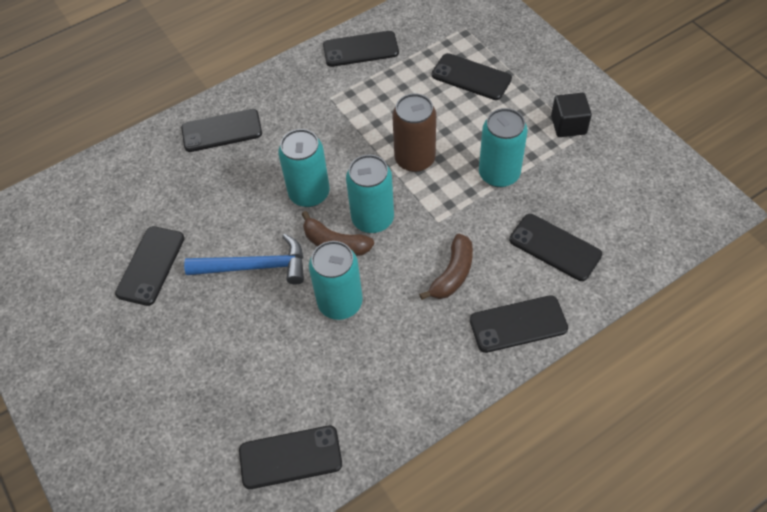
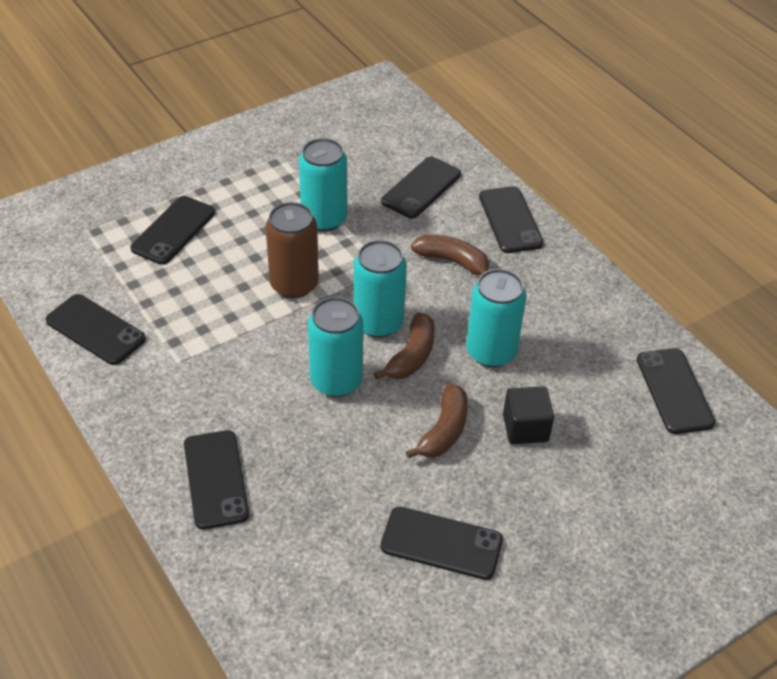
camera: 95 degrees left, 10 degrees down
blue hammer [184,234,304,285] -> brown banana [406,383,468,459]
black phone [323,31,399,67] -> black phone turned 45 degrees counterclockwise [45,294,146,365]
black cube [551,93,592,137] -> black cube moved to [503,386,554,444]

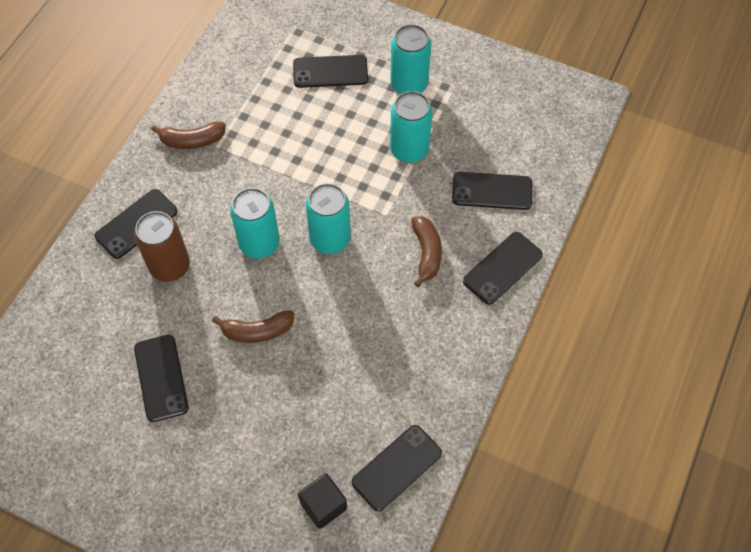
camera: 60 degrees right, 15 degrees up
black phone [45,294,146,365] -> none
brown can [266,202,319,298] -> brown can moved to [134,211,190,282]
brown banana [374,312,435,379] -> brown banana moved to [151,121,226,149]
turquoise can [466,269,526,367] -> turquoise can moved to [390,24,431,94]
black cube [503,386,554,444] -> black cube moved to [298,473,347,529]

